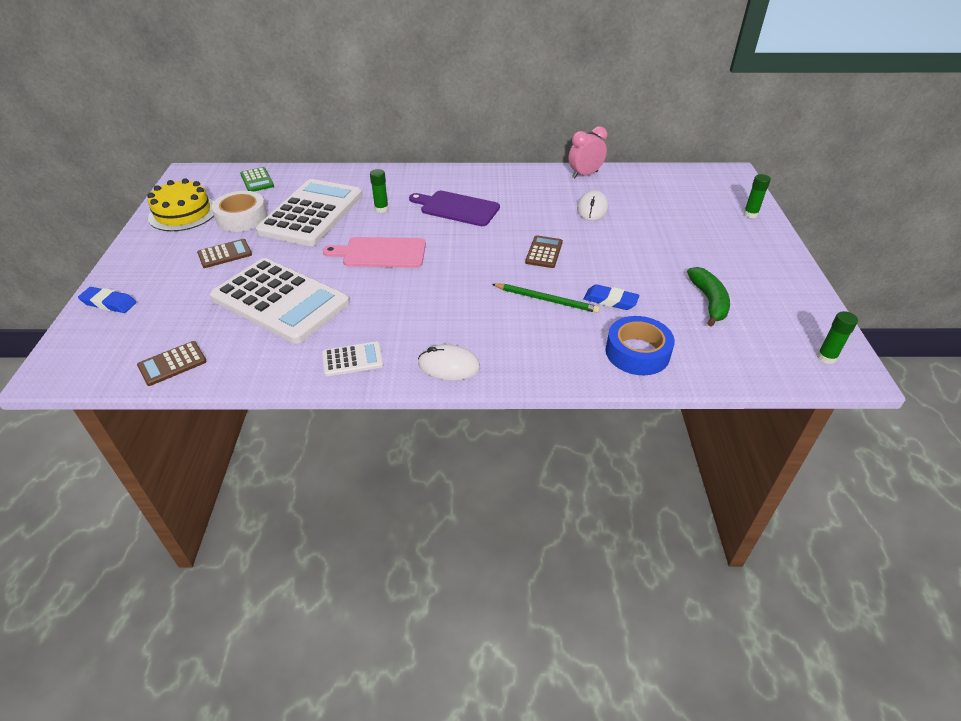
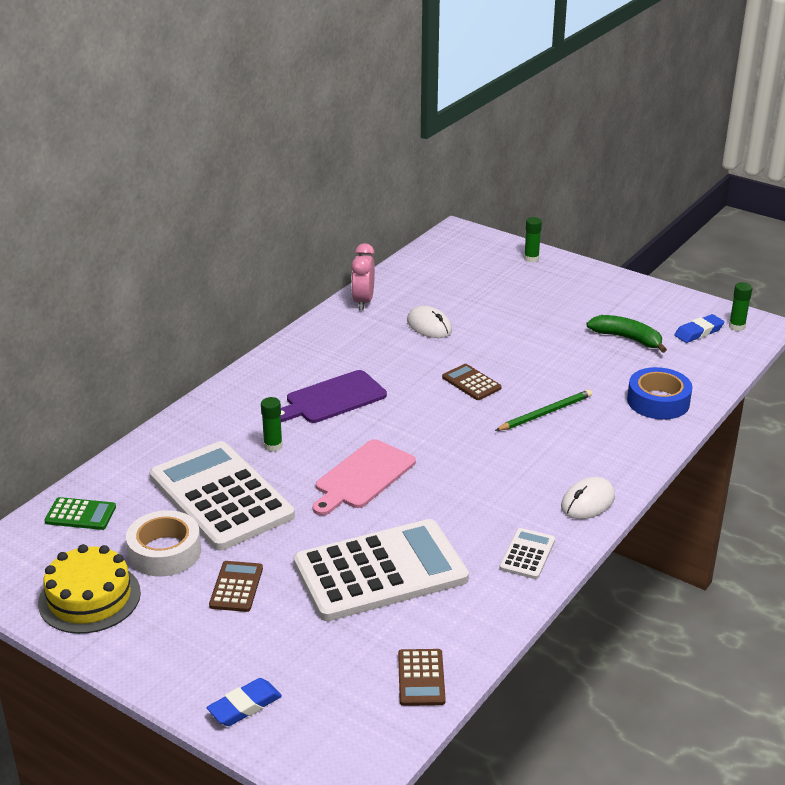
camera: 55 degrees left, 10 degrees down
blue eraser [584,284,640,310] -> blue eraser moved to [674,314,725,343]

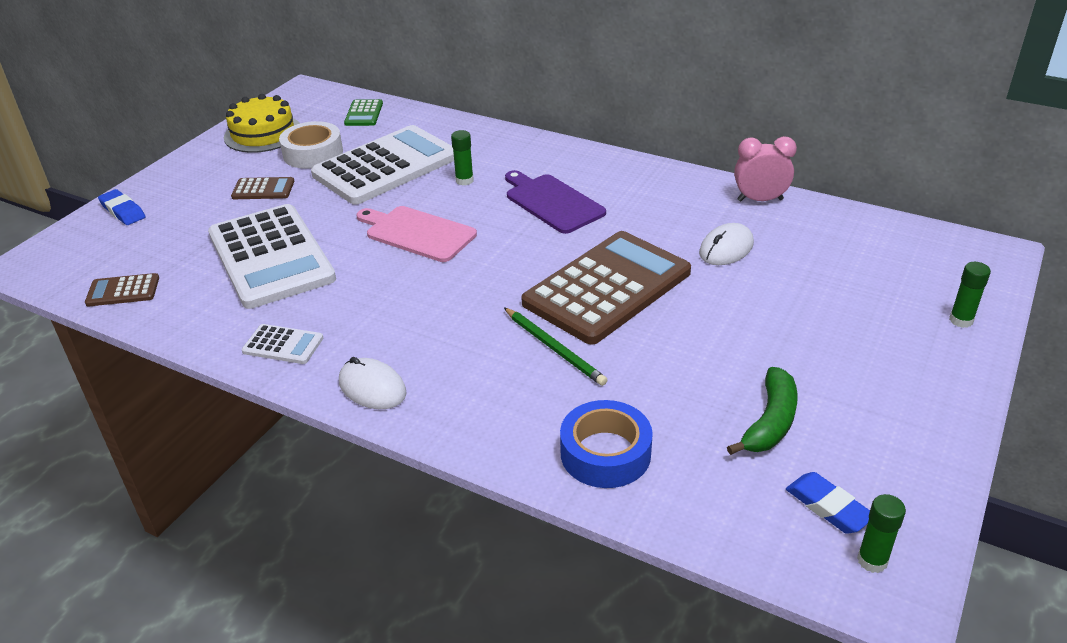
camera: 85 degrees right, 5 degrees up
brown calculator [442,364,502,400] -> brown calculator [521,231,691,345], size x2.36

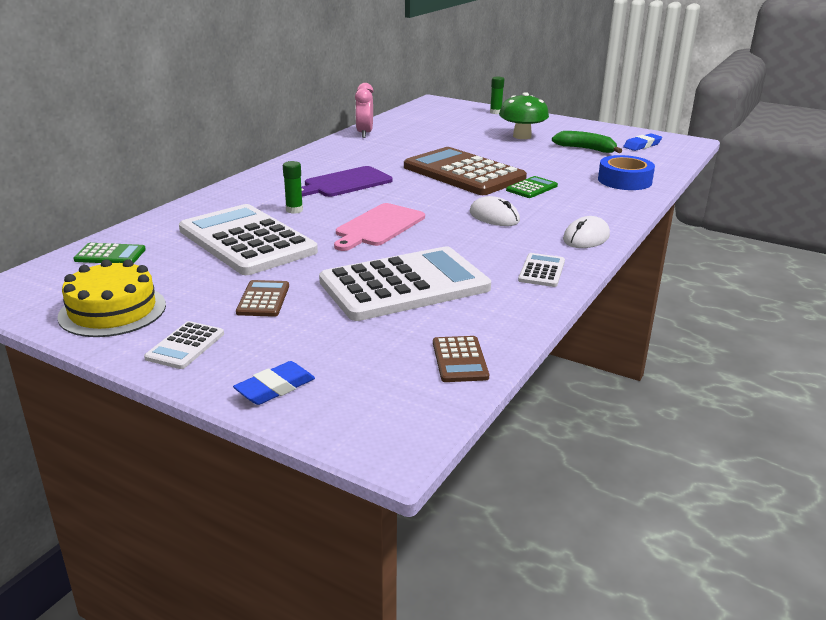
camera: 90 degrees left, 10 degrees down
white tape [279,121,343,169] -> none
green pencil [504,307,607,386] -> green calculator [506,176,558,198]
white mouse [699,223,754,265] -> white mouse moved to [470,196,520,226]
green glue stick [857,494,906,573] -> none
none -> white calculator [144,321,224,369]
none -> green mushroom [499,92,549,139]

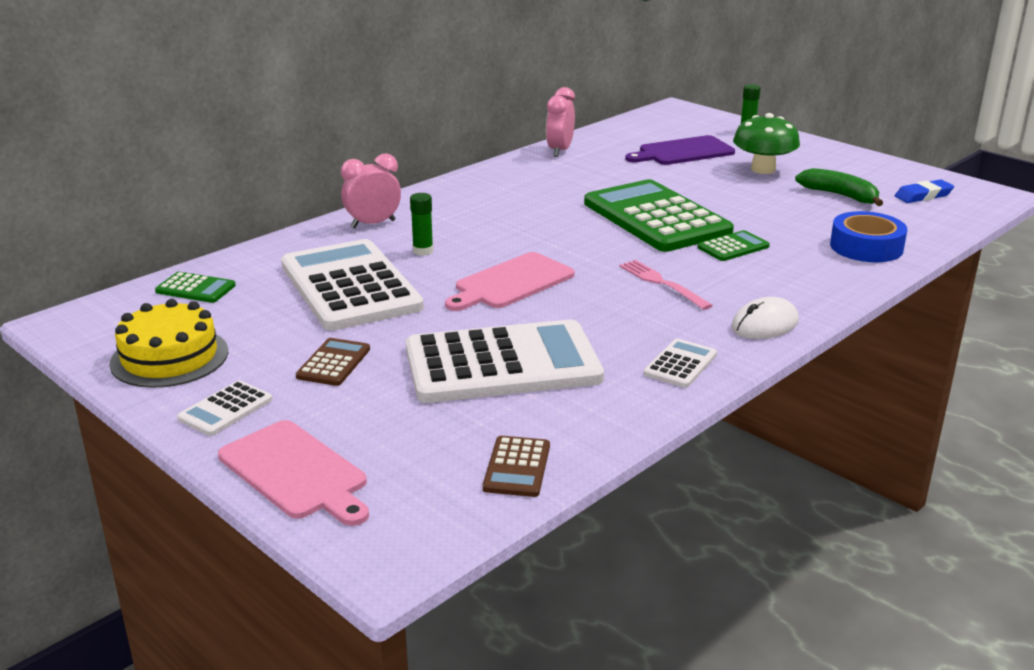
camera: 15 degrees right, 0 degrees up
blue eraser [233,361,315,405] -> pink cutting board [218,420,369,526]
purple cutting board [301,166,392,197] -> purple cutting board moved to [625,135,735,165]
brown calculator [404,147,527,195] -> green calculator [584,179,734,252]
white mouse [470,196,520,226] -> pink fork [619,260,713,310]
none -> pink clock [341,153,401,228]

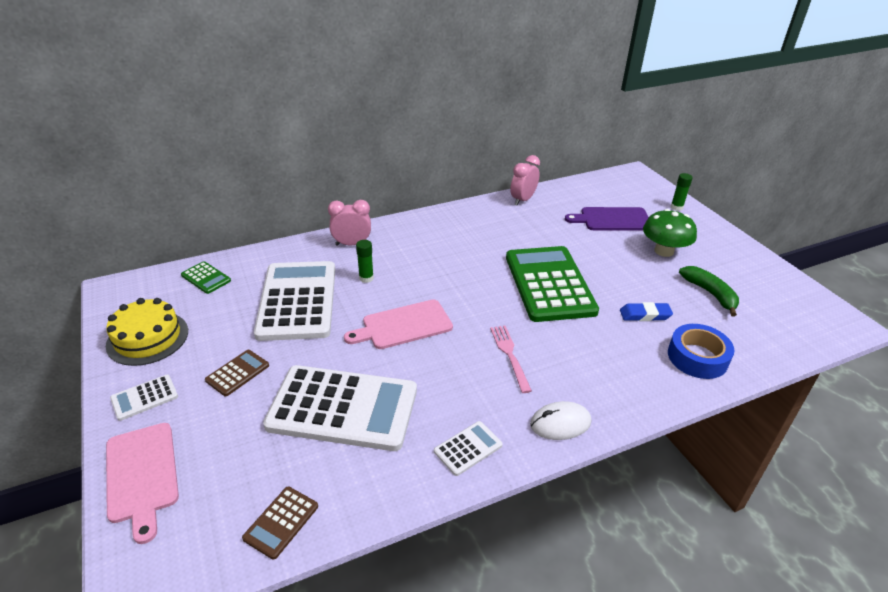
camera: 20 degrees right, 10 degrees up
green calculator [697,230,770,261] -> none
blue eraser [895,179,954,203] -> blue eraser moved to [620,302,673,321]

